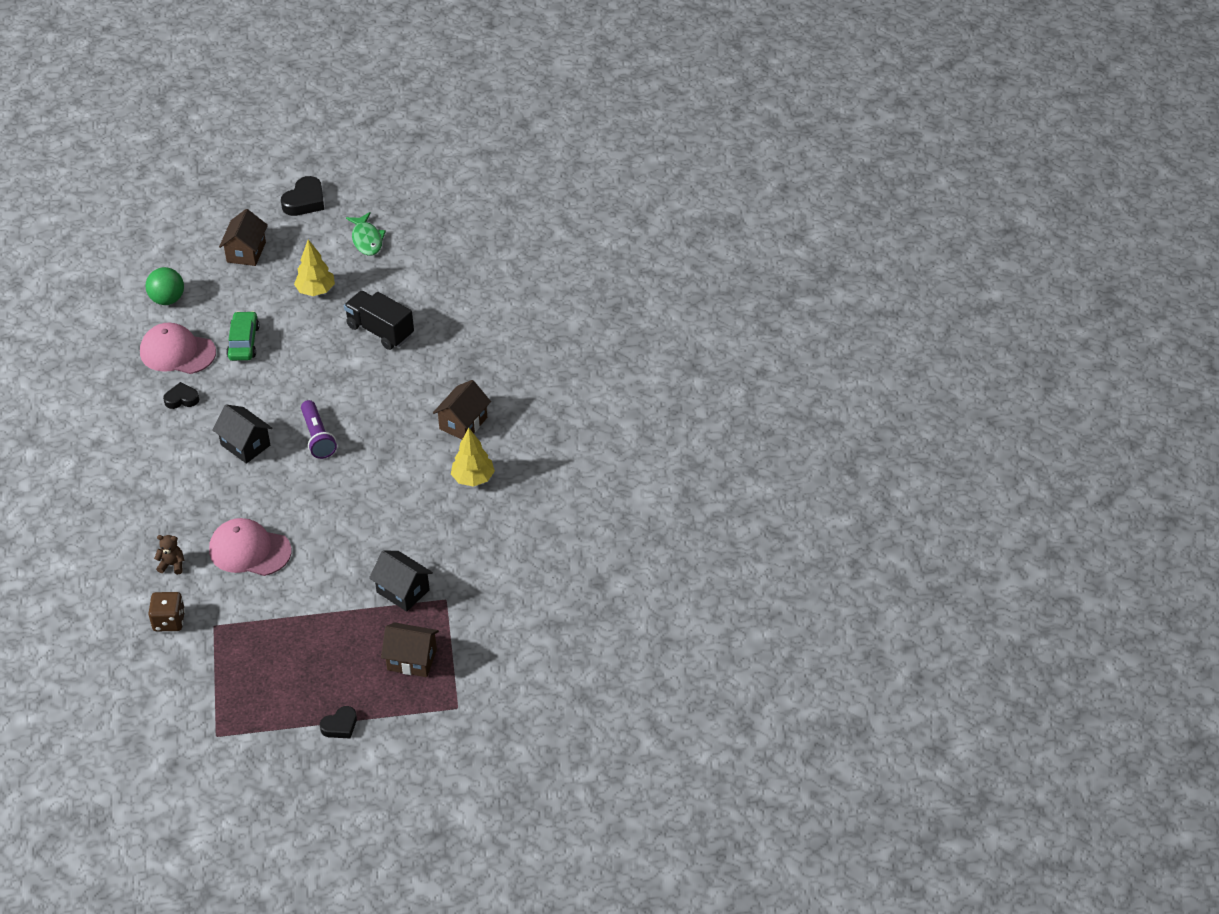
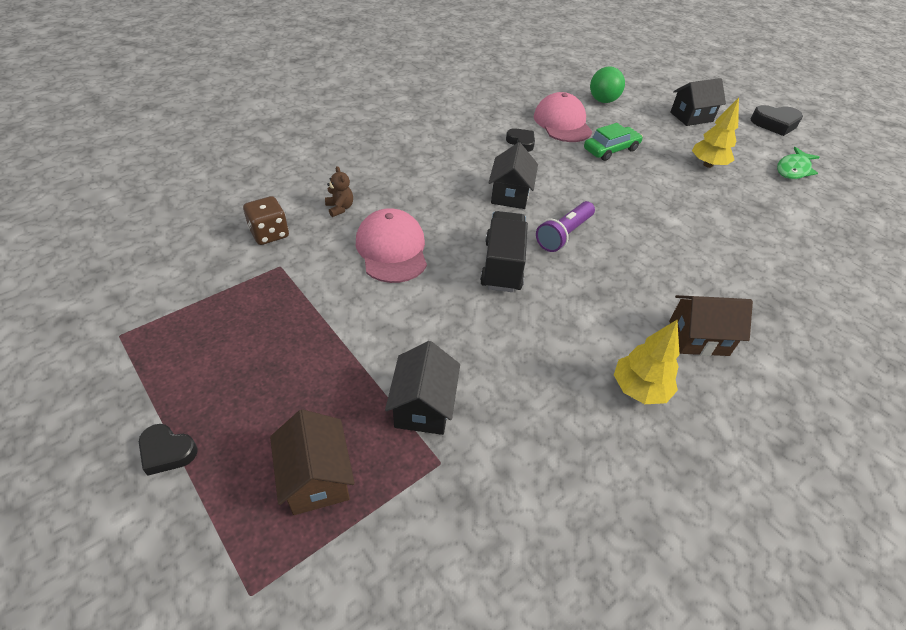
camera: 55 degrees right, 0 degrees up
brown house [219,209,268,266] -> black house [670,78,726,126]
black truck [344,291,414,350] -> black truck moved to [480,211,528,292]

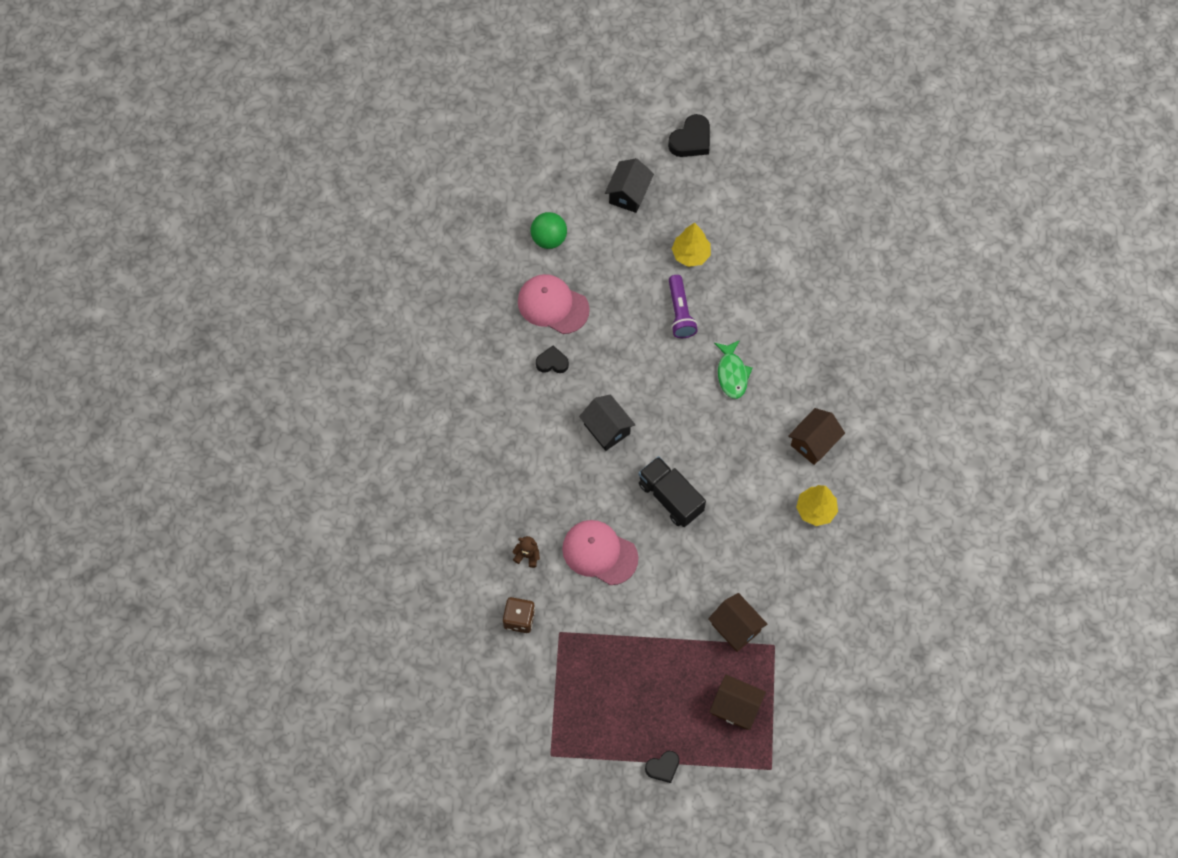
camera: 45 degrees left, 20 degrees up
black house [385,341,460,435] -> brown house [708,593,768,652]
purple flashlight [536,201,595,252] -> purple flashlight moved to [669,275,698,338]
green car [584,123,643,161] -> none
green fish [777,147,820,179] -> green fish moved to [714,340,753,399]

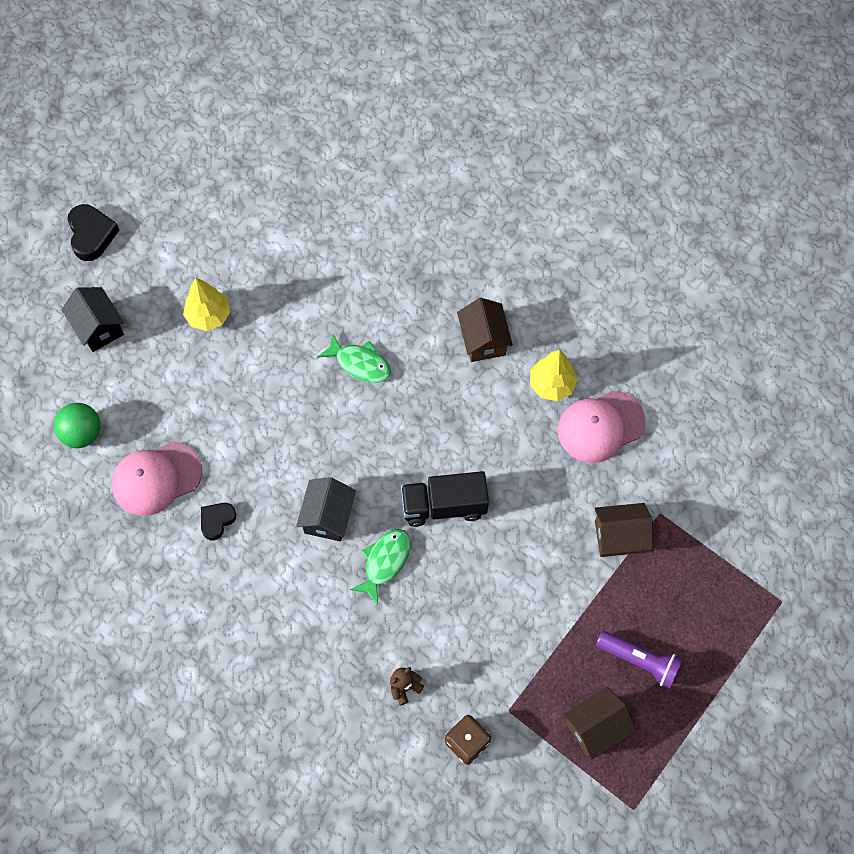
camera: 55 degrees left, 0 degrees up
pink cap [562,520,638,585] -> pink cap moved to [557,391,646,463]
black house [579,394,635,451] -> black house turned 75 degrees counterclockwise [296,477,356,541]
black heart [645,751,679,783] -> none
purple flashlight [669,275,698,338] -> purple flashlight moved to [596,631,683,689]
brown house [710,675,766,730] -> brown house moved to [563,687,636,760]
none -> green fish [350,529,410,605]

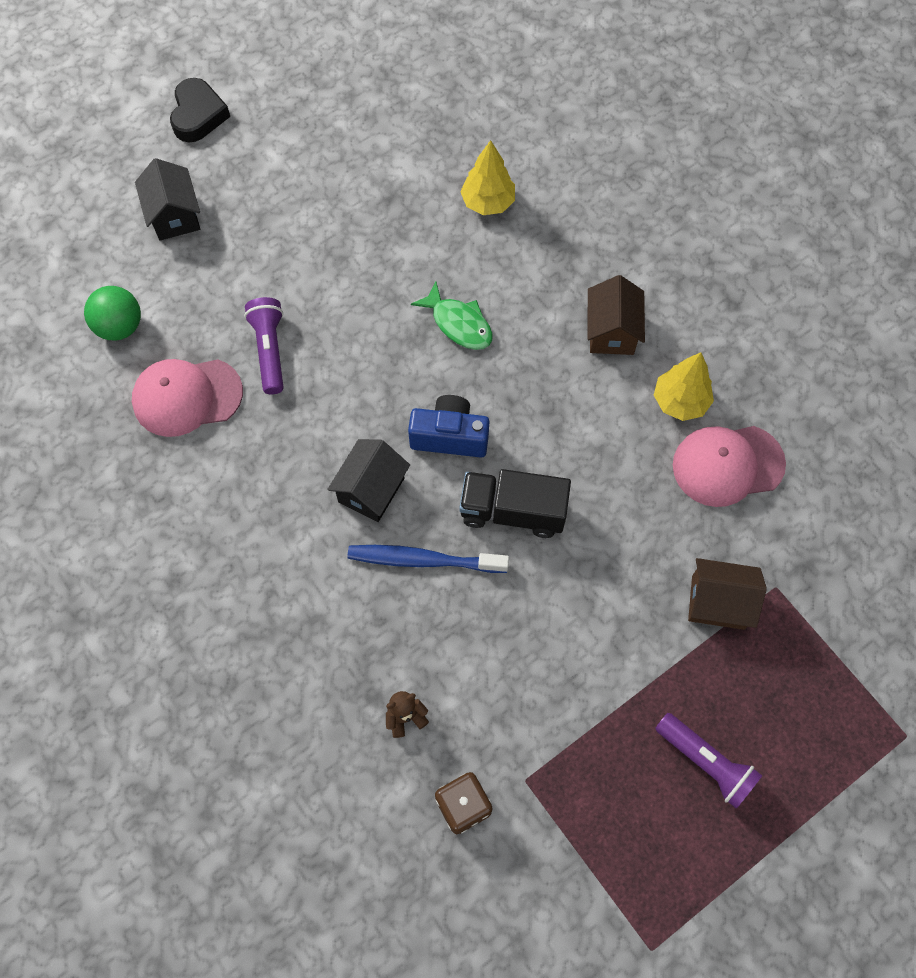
camera: 15 degrees right, 0 degrees up
yellow tree [183,278,231,331] -> yellow tree moved to [460,140,515,215]
black heart [201,503,237,541] -> none
green fish [350,529,410,605] -> blue toothbrush [347,545,509,573]
brown house [563,687,636,760] -> none
none -> purple flashlight [244,297,284,394]
none -> blue camera [408,395,489,457]

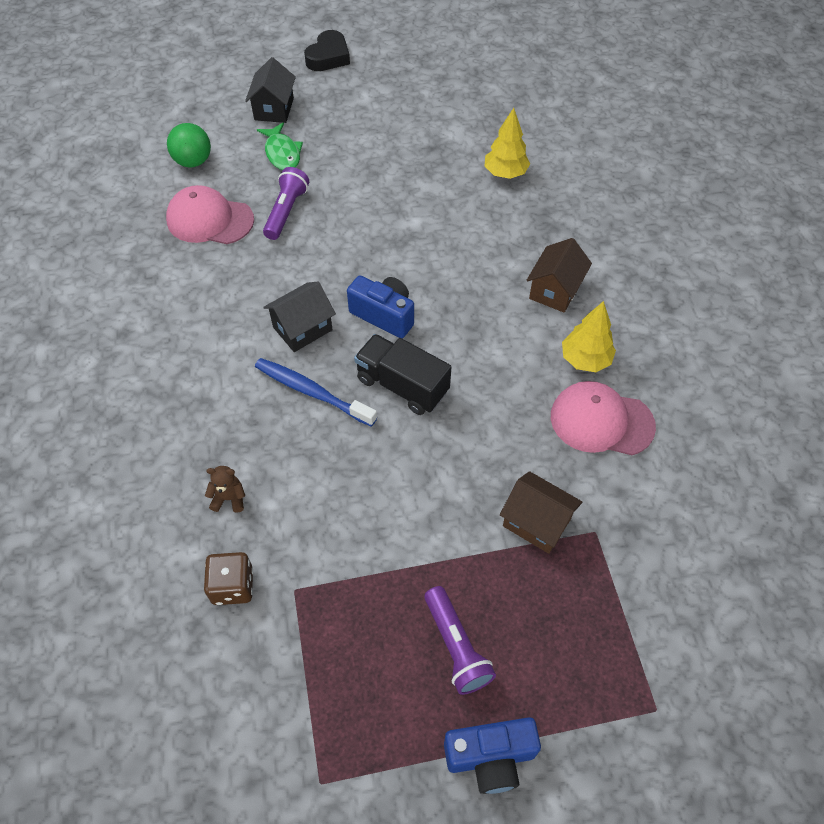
camera: 25 degrees right, 10 degrees down
green fish [411,282,493,350] -> green fish moved to [257,122,303,170]
none -> blue camera [444,717,541,794]

